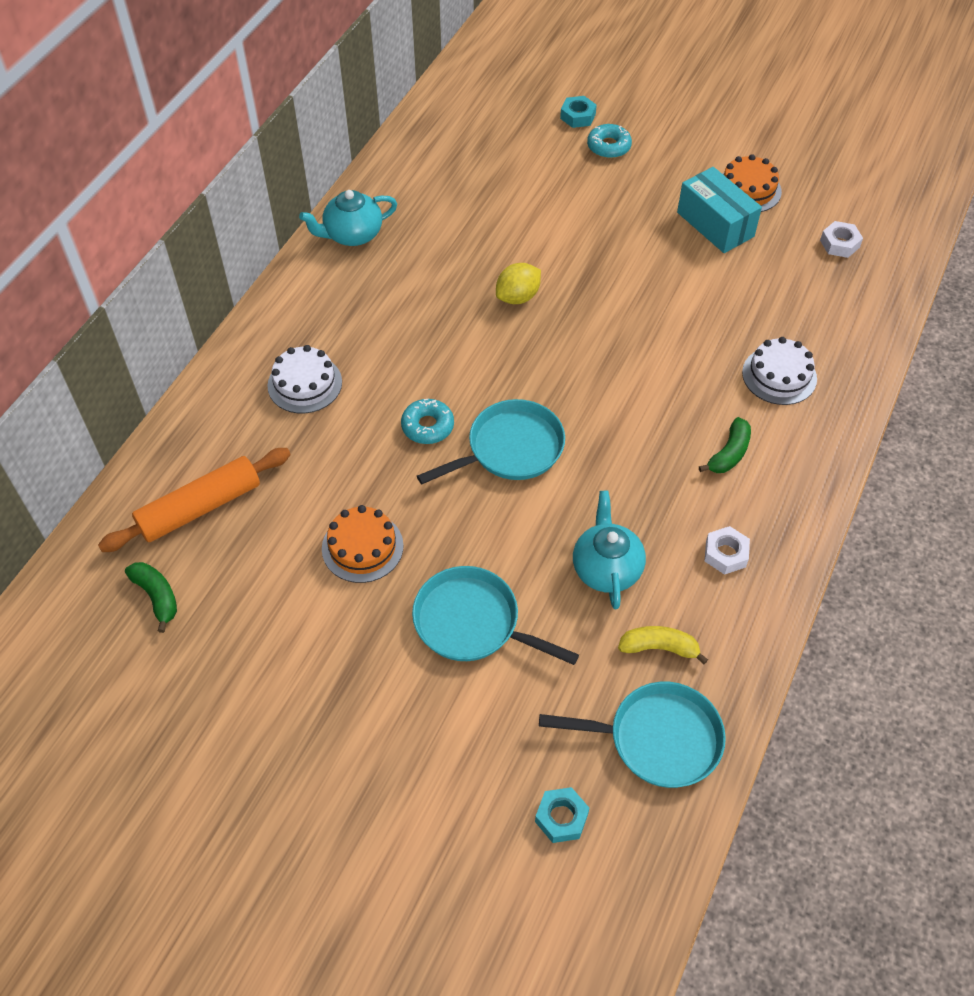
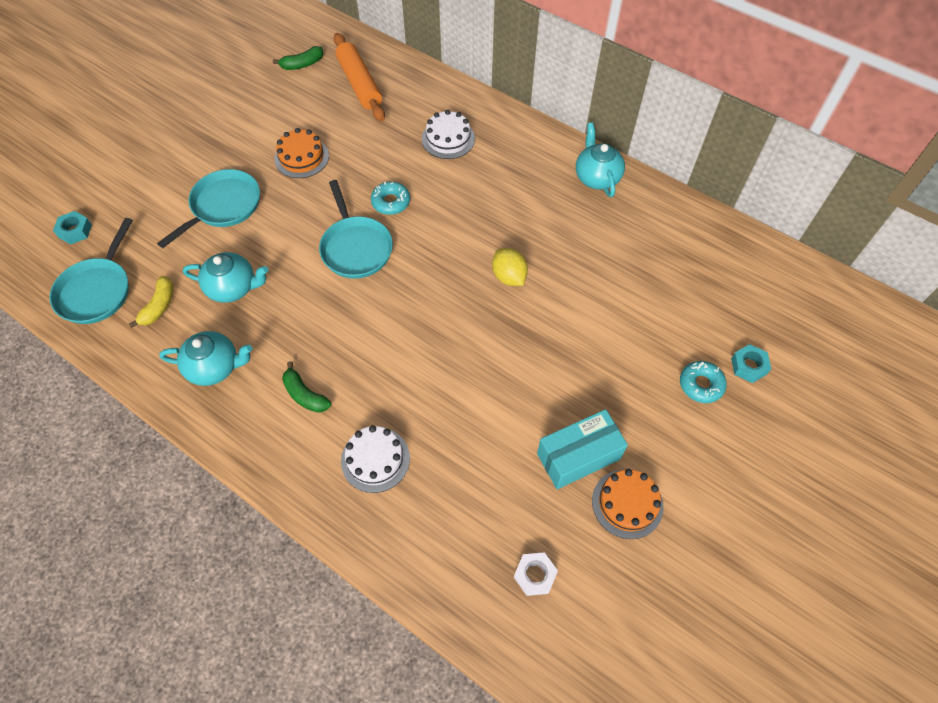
camera: 100 degrees right, 5 degrees up
white nut [704,526,750,575] -> turquoise teapot [159,331,253,386]

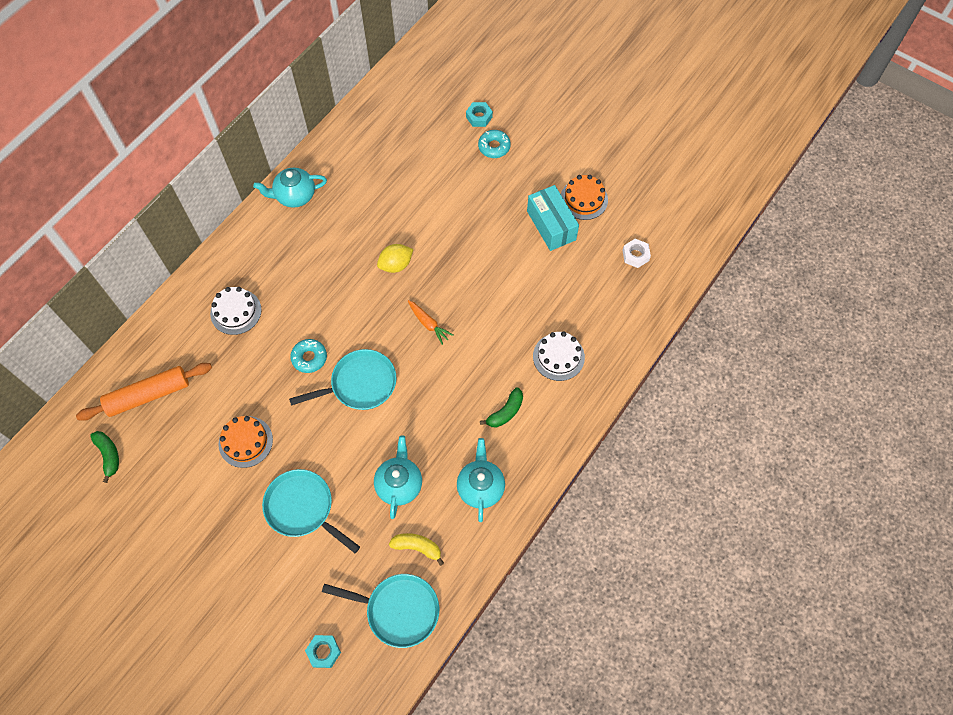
camera: 90 degrees left, 5 degrees up
none -> orange carrot [408,300,453,345]

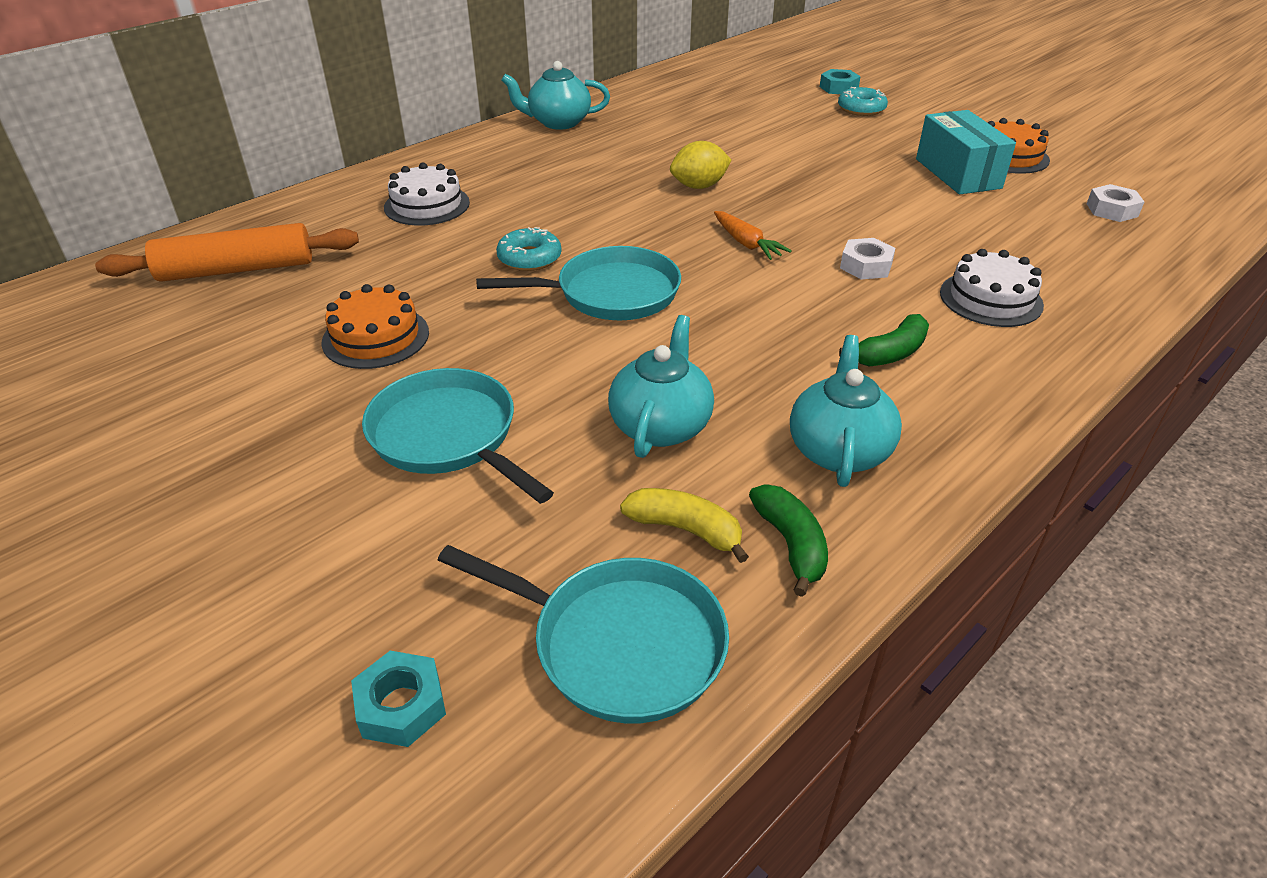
camera: 10 degrees right, 25 degrees down
green banana [90,431,119,483] -> green banana moved to [749,485,828,597]
none -> white nut [840,238,896,279]

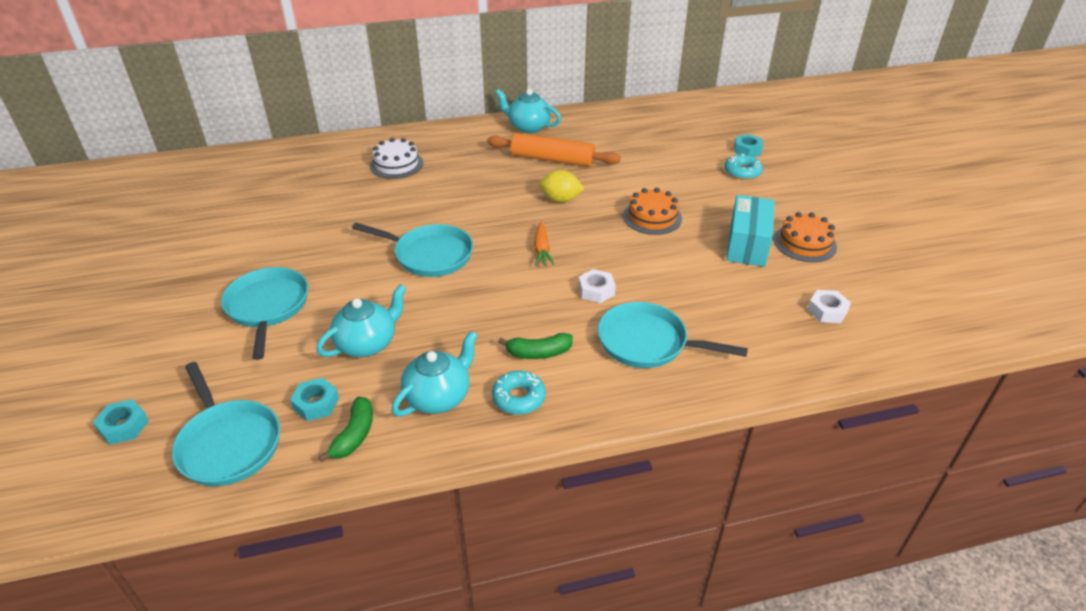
camera: 30 degrees right, 0 degrees up
orange rolling pin [95,223,359,282] -> orange rolling pin moved to [487,133,621,167]
orange cake [321,284,429,369] -> orange cake moved to [623,188,682,235]
turquoise donut [496,227,562,271] -> turquoise donut moved to [492,371,546,415]
yellow banana [620,488,749,563] -> turquoise nut [290,378,339,421]
white cake [940,249,1044,327] -> turquoise pan [598,302,748,368]

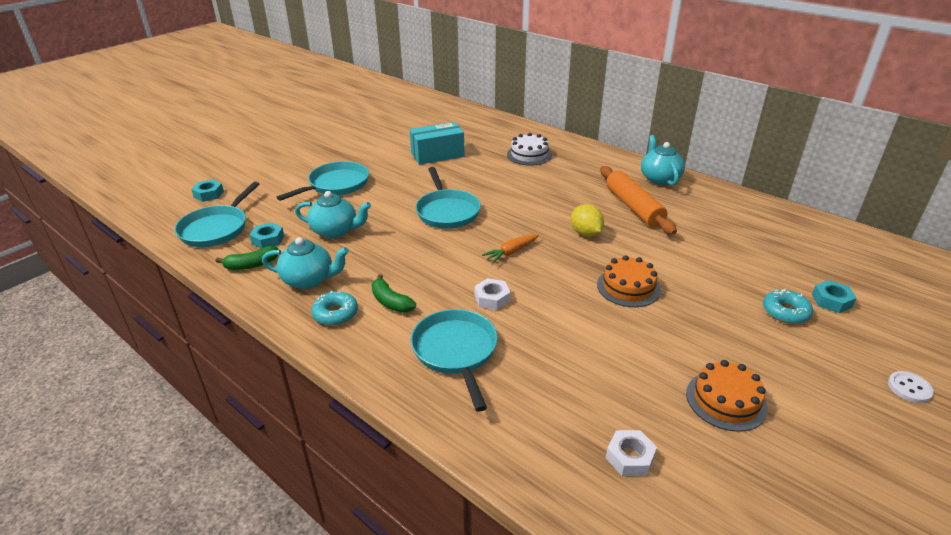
camera: 55 degrees right, 5 degrees down
turquoise box [726,195,775,267] -> turquoise box moved to [409,122,465,165]
none -> white button [888,371,934,403]

